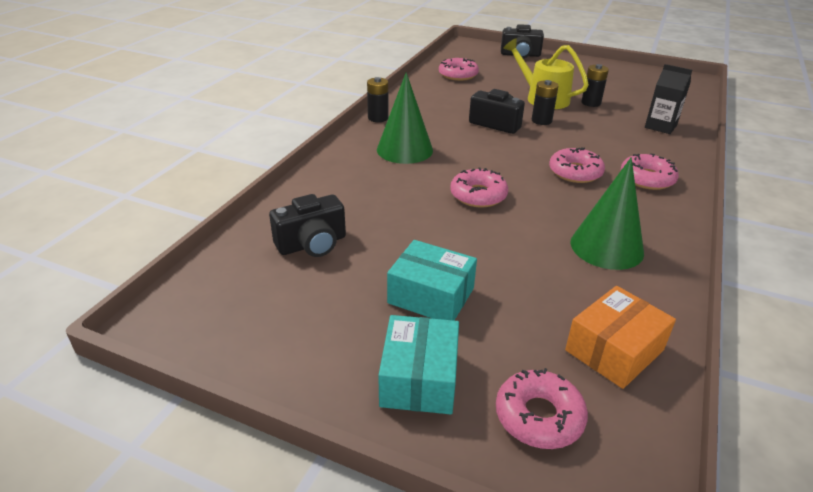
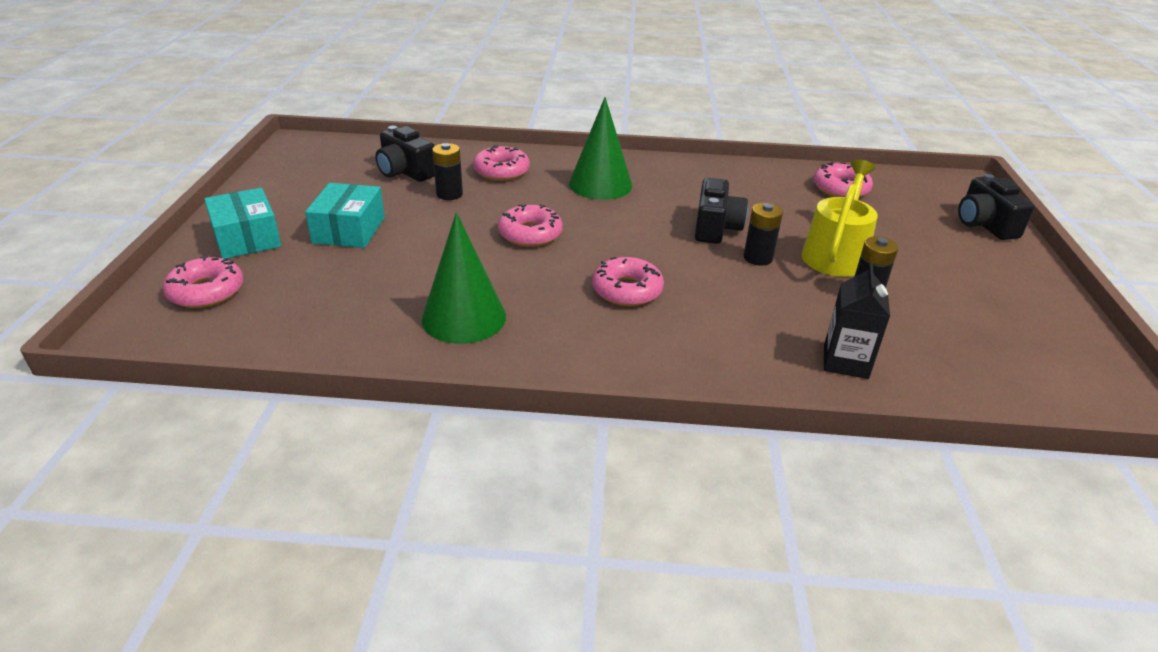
camera: 70 degrees right, 0 degrees up
black battery [367,77,388,122] -> black battery moved to [432,143,463,200]
turquoise box [378,315,459,414] -> turquoise box turned 75 degrees clockwise [204,188,281,259]
orange box [565,286,676,389] -> none
pink donut [621,153,679,190] -> pink donut moved to [473,145,530,181]

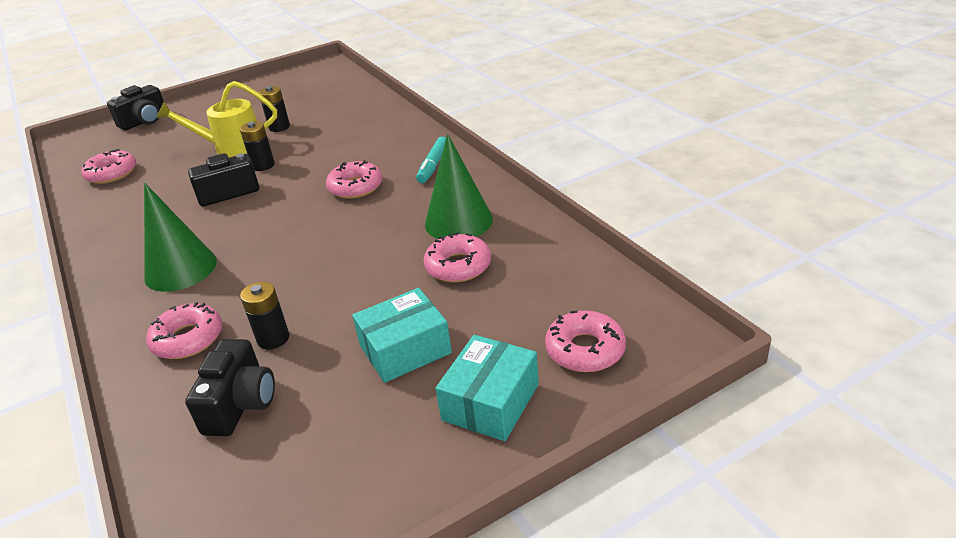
camera: 120 degrees left, 0 degrees up
pink donut [498,204,563,247] -> pink donut moved to [423,232,491,283]
black carton [824,263,890,379] -> none
none -> turquoise marker [416,137,446,183]

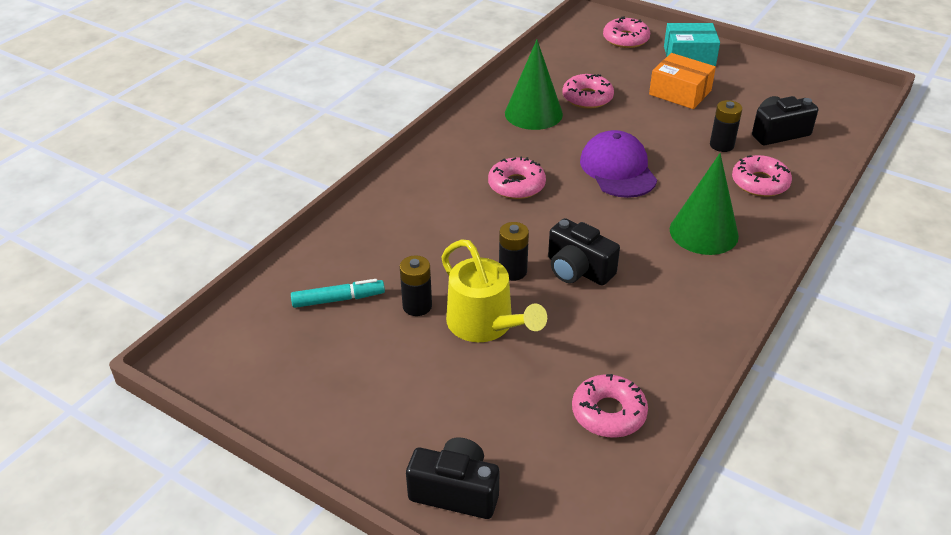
camera: 120 degrees left, 5 degrees up
turquoise box [352,288,452,383] -> orange box [649,53,716,109]
turquoise marker [416,137,446,183] -> turquoise marker moved to [291,279,385,308]
none -> purple cap [580,130,657,198]

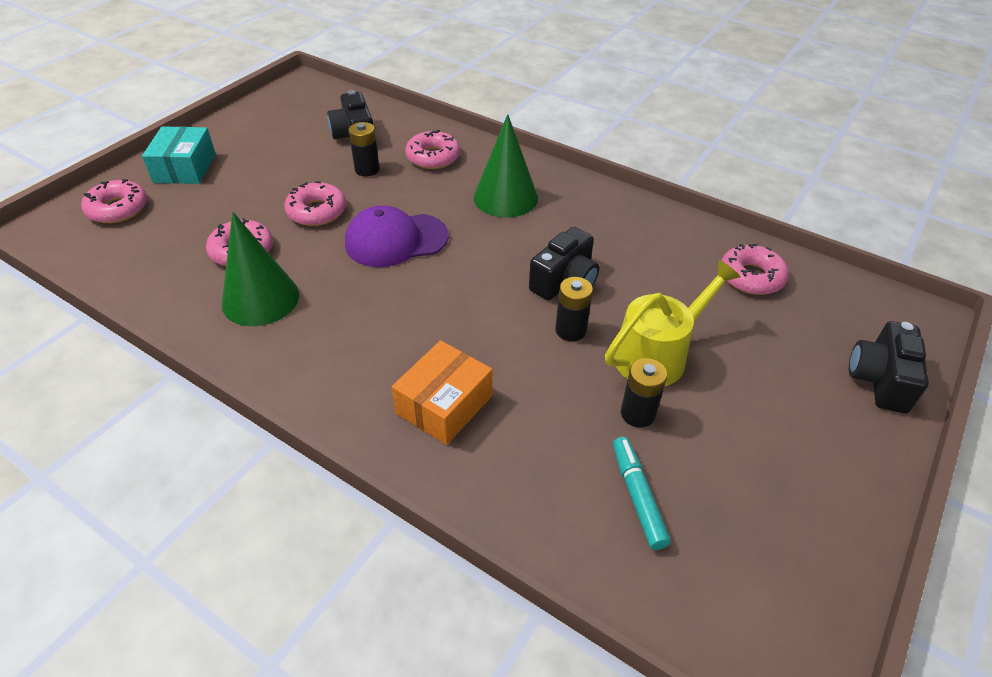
camera: 90 degrees left, 5 degrees up
pink donut [488,157,546,199] -> pink donut moved to [285,181,346,226]
orange box [649,53,716,109] -> orange box moved to [392,340,492,445]

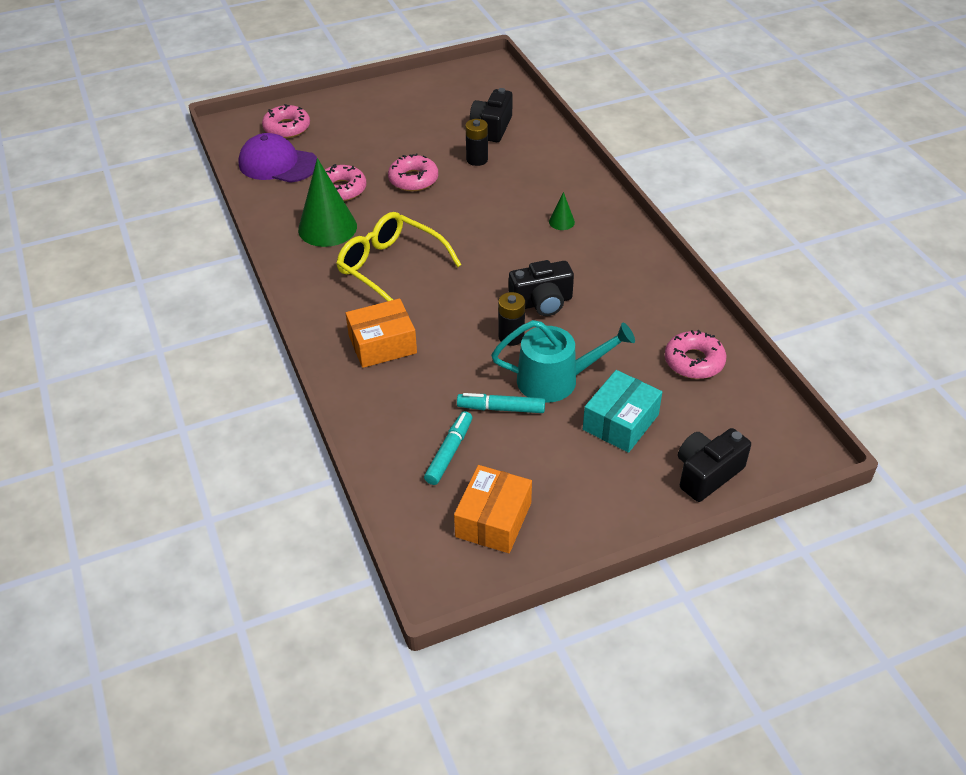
camera: 35 degrees right, 0 degrees up
turquoise box [142,126,216,184] -> turquoise box moved to [583,370,662,453]
purple cap [345,205,449,267] -> purple cap moved to [238,133,317,183]
pink donut [405,130,460,169] -> none
green cone [474,114,538,218] -> green cone [549,192,575,230], size x0.44
yellow watering can [605,260,741,386] -> turquoise watering can [491,320,635,403]
black battery [621,358,667,427] -> turquoise marker [457,393,545,413]
none -> yellow glasses [336,212,461,301]
none -> orange box [454,465,532,553]

